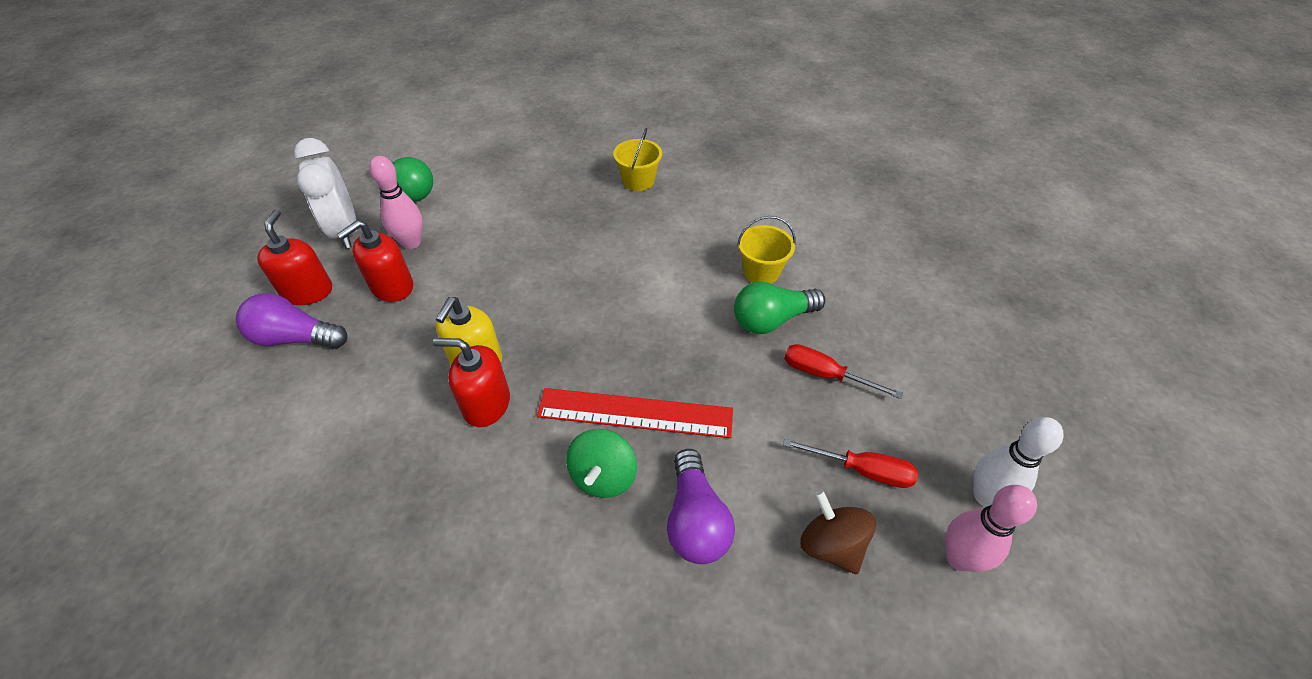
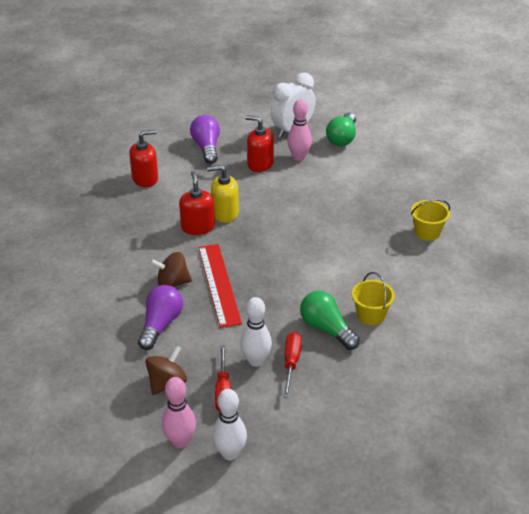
camera: 70 degrees right, 10 degrees down
red soap dispenser [257,209,332,305] -> red soap dispenser moved to [129,130,158,187]
green spinning top [566,429,637,498] -> brown spinning top [150,252,192,287]
purple light bulb [667,449,735,564] -> purple light bulb turned 135 degrees clockwise [138,285,183,350]
none -> white bowling pin [240,297,272,367]

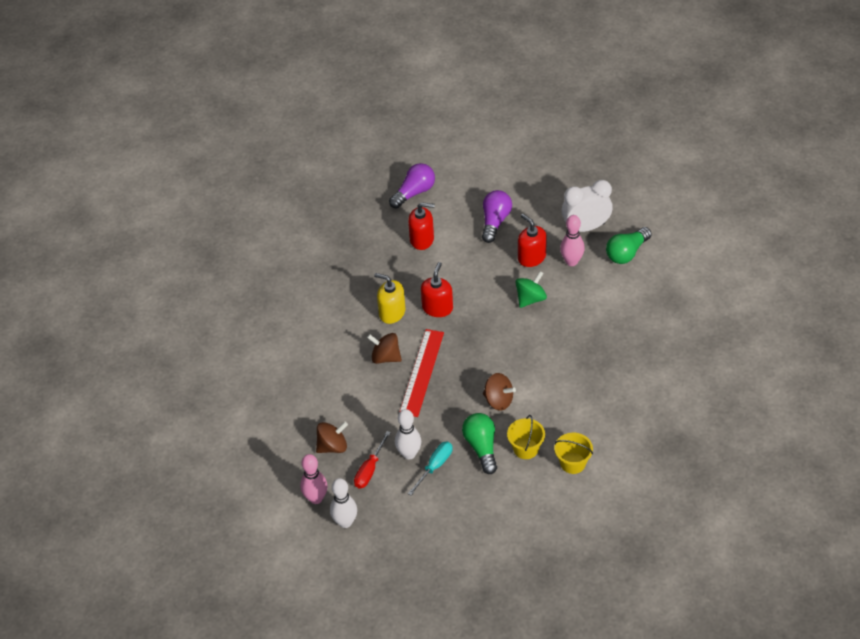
camera: 30 degrees right, 10 degrees up
purple light bulb [138,285,183,350] -> purple light bulb moved to [389,163,435,209]
yellow soap dispenser [207,165,239,223] -> yellow soap dispenser moved to [374,273,405,324]
red screwdriver [283,332,302,398] -> turquoise screwdriver [408,442,453,496]
yellow bucket [411,199,450,241] -> yellow bucket moved to [554,433,593,474]
none -> brown spinning top [483,373,516,411]
none -> green spinning top [515,271,547,308]

